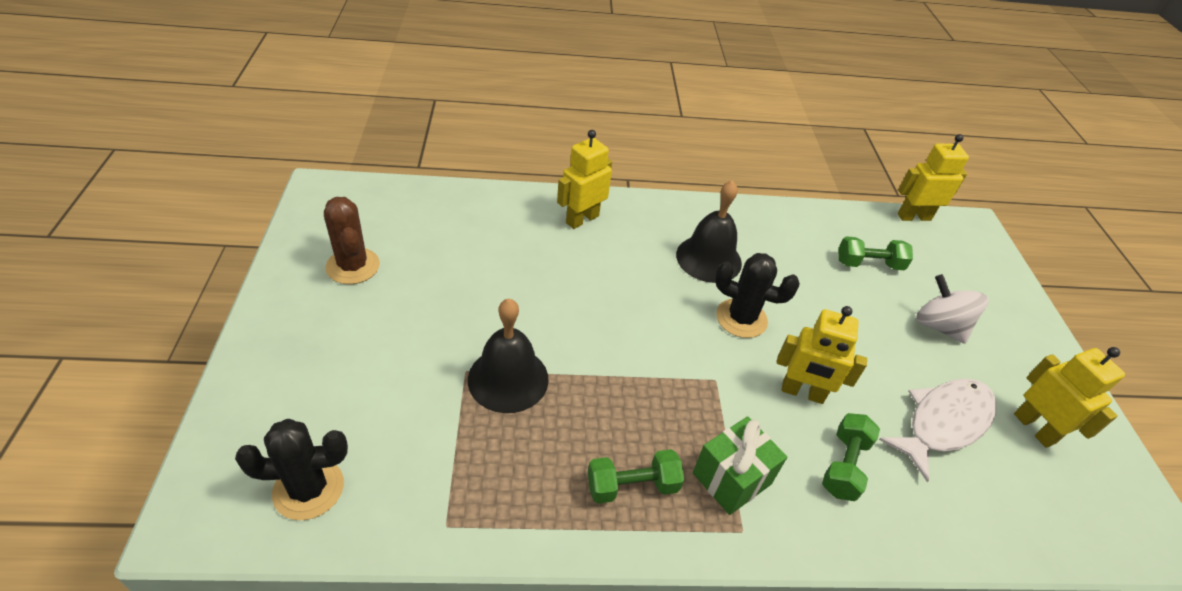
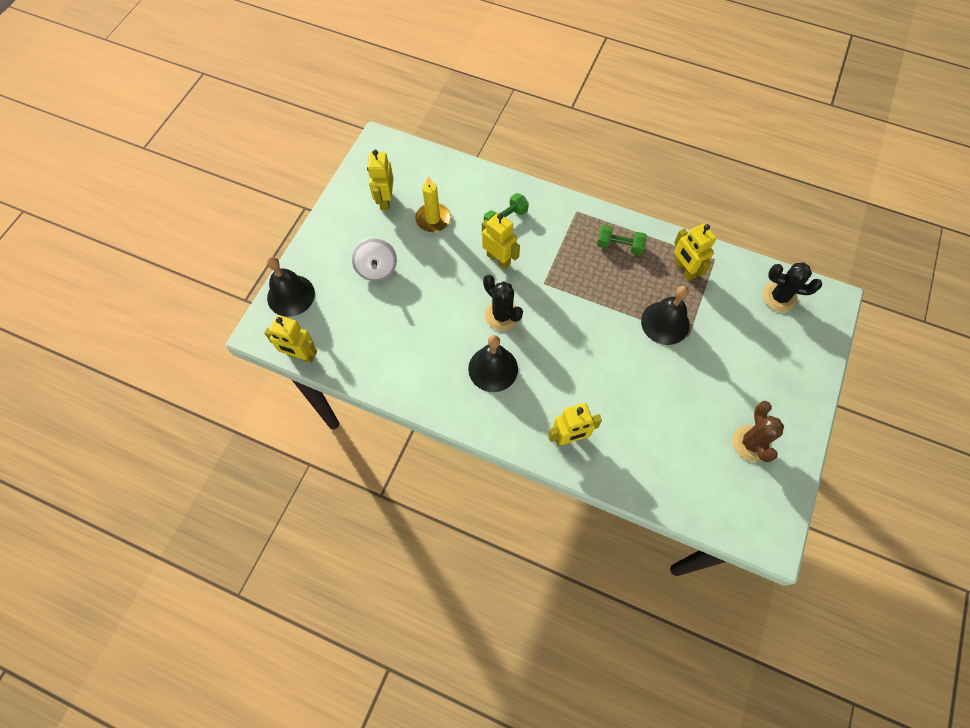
camera: 150 degrees left, 20 degrees up
green gift [693,416,787,515] -> none
green dumbbell [838,236,913,270] -> none
white fish [879,378,997,482] -> yellow candle [415,176,451,232]
none -> black bell [267,256,315,317]
none -> yellow robot [674,223,716,281]

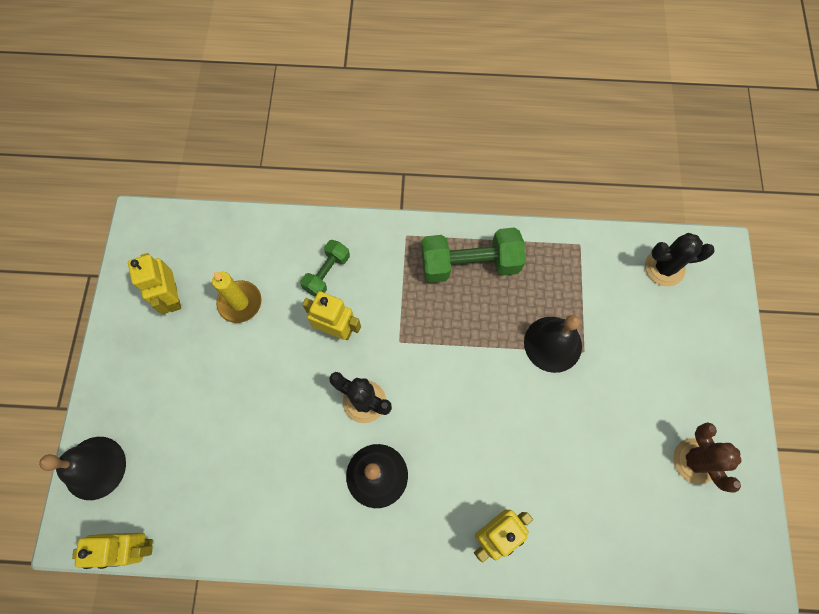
camera: 20 degrees left, 5 degrees up
white spinning top [351,238,397,281] -> none
green dumbbell [597,225,647,255] -> green dumbbell [421,227,525,283], size x1.73
yellow robot [674,223,716,281] -> none

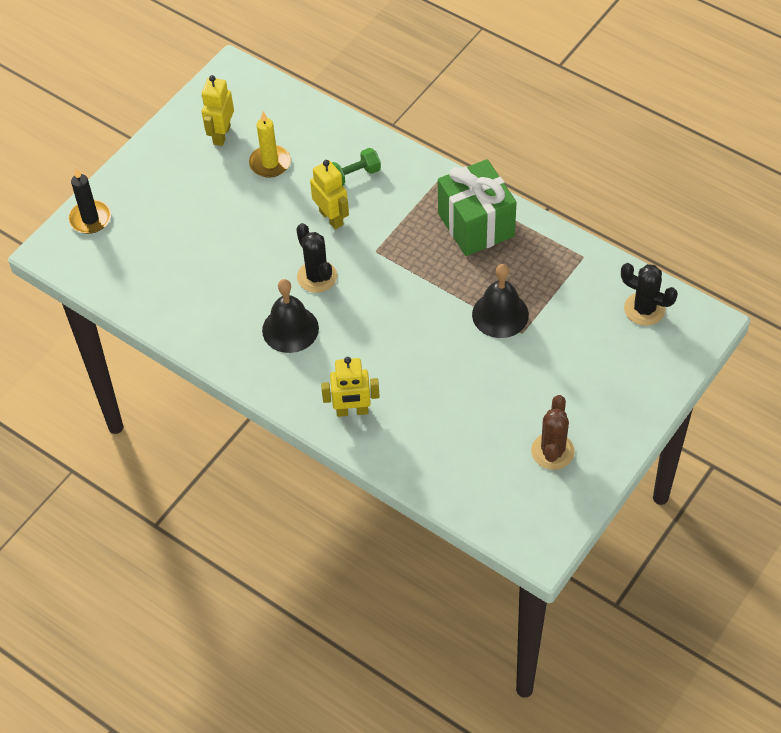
camera: 35 degrees right, 15 degrees down
black bell [39,437,126,500] -> black candle [68,168,111,234]
yellow robot [72,533,153,569] -> none
green dumbbell [421,227,525,283] -> green gift [438,159,517,256]

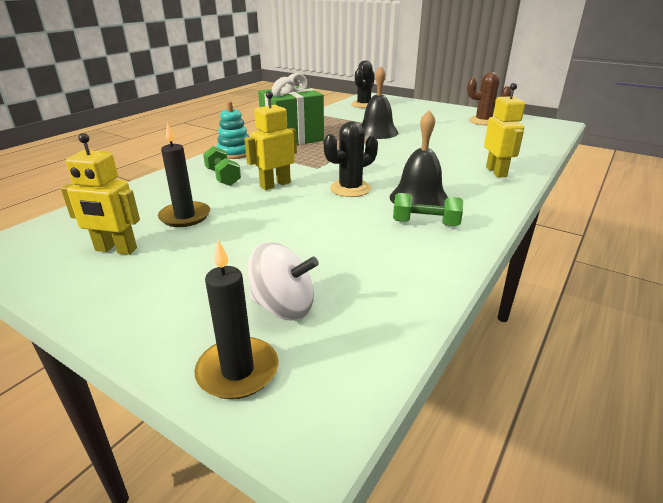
camera: 95 degrees left, 25 degrees down
yellow candle [249,111,291,178] -> black candle [158,123,210,227]
none -> turquoise stacking toy [217,101,249,159]
none -> white spinning top [248,242,319,321]
none -> green dumbbell [393,193,463,226]

